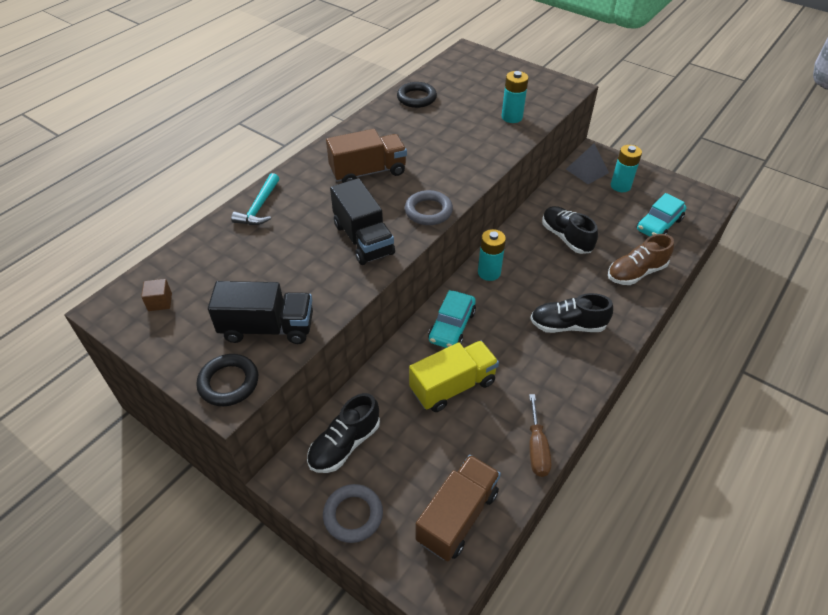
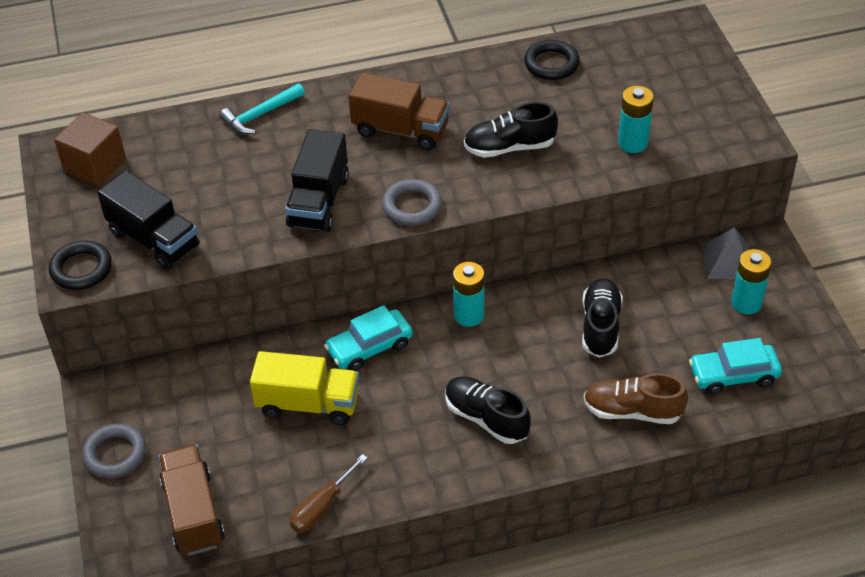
camera: 40 degrees right, 0 degrees up
brown cube [141,279,172,311] -> brown cube [54,112,126,186], size x1.96
black shoe [307,393,380,473] -> black shoe moved to [464,102,558,158]
brown truck [416,455,501,561] -> brown truck turned 90 degrees counterclockwise [159,444,225,556]

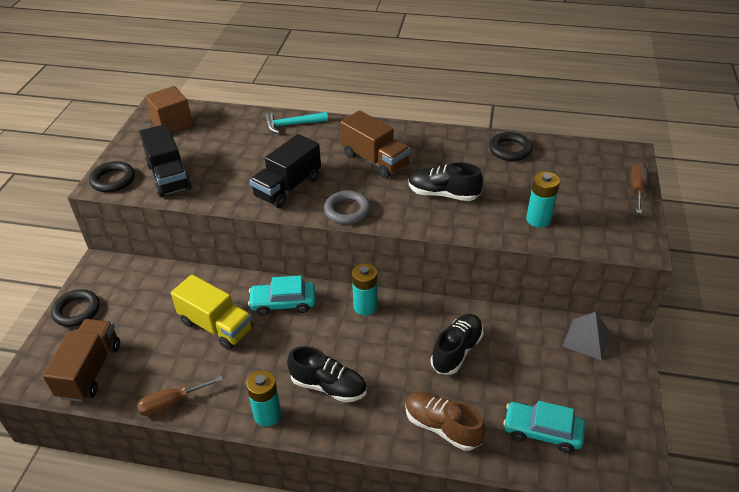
camera: 25 degrees right, 5 degrees down
grey ring [82,423,146,479] -> black ring [51,289,100,327]
black shoe [445,376,531,444] -> black shoe turned 135 degrees clockwise [287,346,367,403]
turquoise battery [731,249,772,314] -> turquoise battery moved to [246,370,281,427]
none -> brown screwdriver [630,163,648,214]

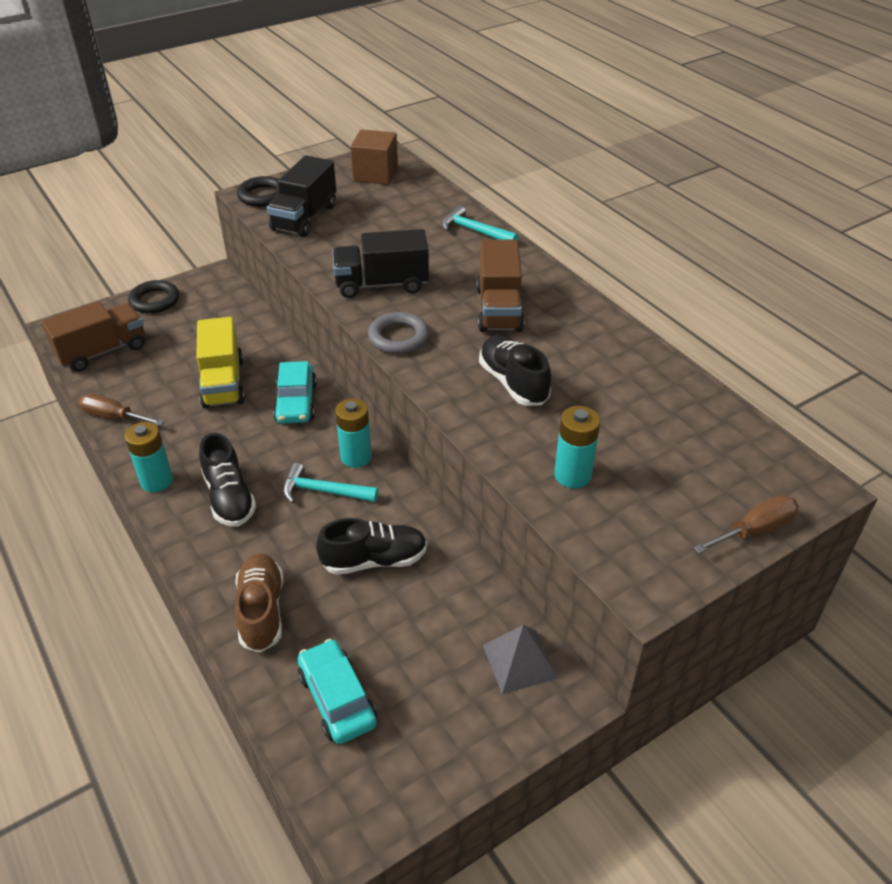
camera: 45 degrees right, 0 degrees up
turquoise car [248,275,315,316] -> turquoise car turned 135 degrees counterclockwise [273,361,317,424]
black ring [489,132,533,161] -> none
none -> turquoise hammer [283,463,378,504]

